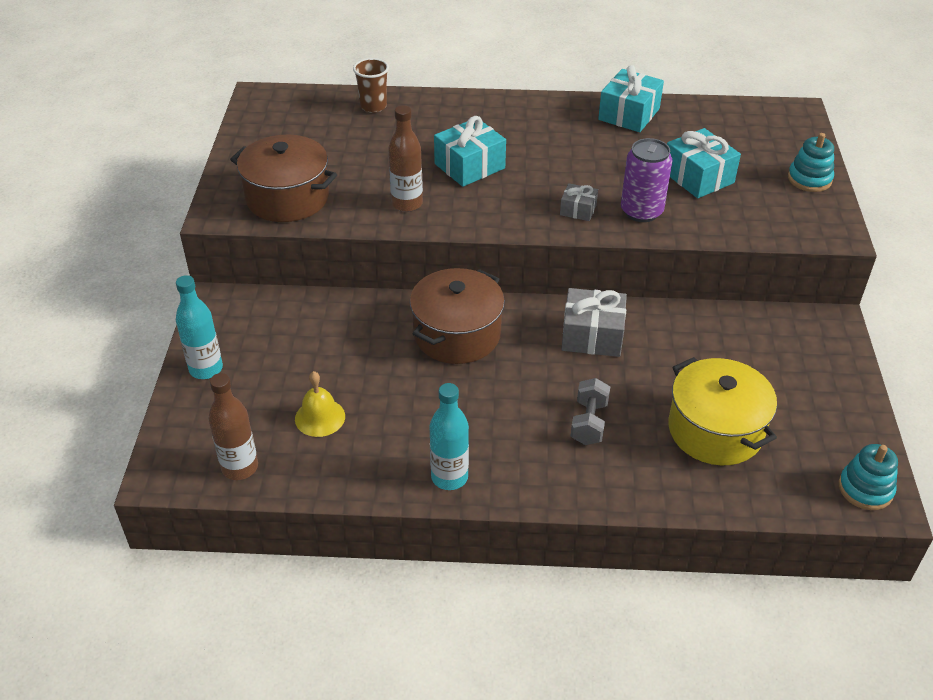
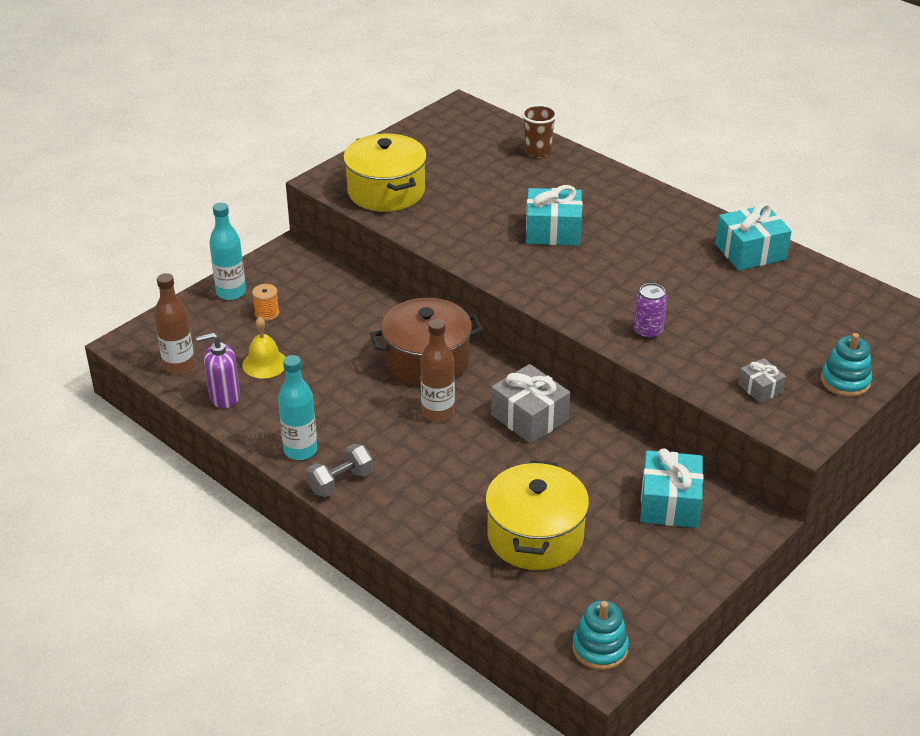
camera: 40 degrees right, 5 degrees down
brown pot [230,135,337,222] -> yellow pot [343,133,427,212]
brown bottle [388,105,423,212] -> brown bottle moved to [420,319,455,422]
grey gift [560,183,598,221] -> grey gift moved to [738,358,786,403]
grey dumbbell [571,378,610,445] -> grey dumbbell moved to [306,444,373,497]
purple can [621,138,672,222] -> purple can [634,283,667,339], size x0.66
turquoise gift [667,128,741,198] -> turquoise gift moved to [640,448,703,528]
none -> purple soap dispenser [196,333,240,409]
none -> orange spool [252,284,279,321]

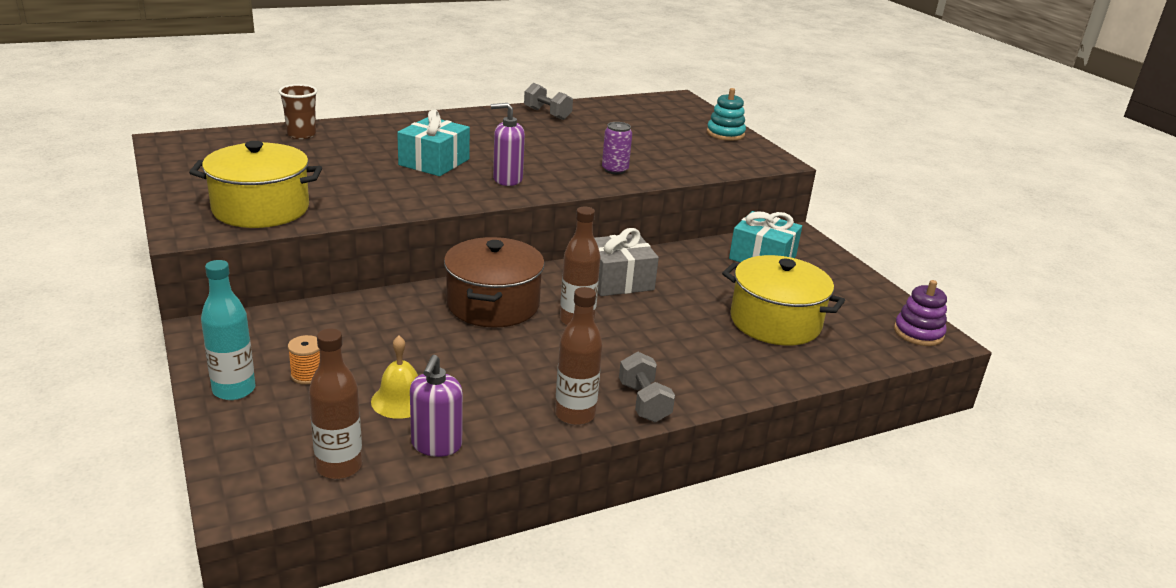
camera: 70 degrees left, 10 degrees down
turquoise bottle [278,355,317,460] -> brown bottle [555,287,603,425]
turquoise stacking toy [572,600,629,670] -> purple stacking toy [894,280,947,346]
turquoise gift [715,202,792,271] -> grey dumbbell [524,83,573,120]
grey gift [738,358,786,403] -> none
none -> purple soap dispenser [491,103,525,186]

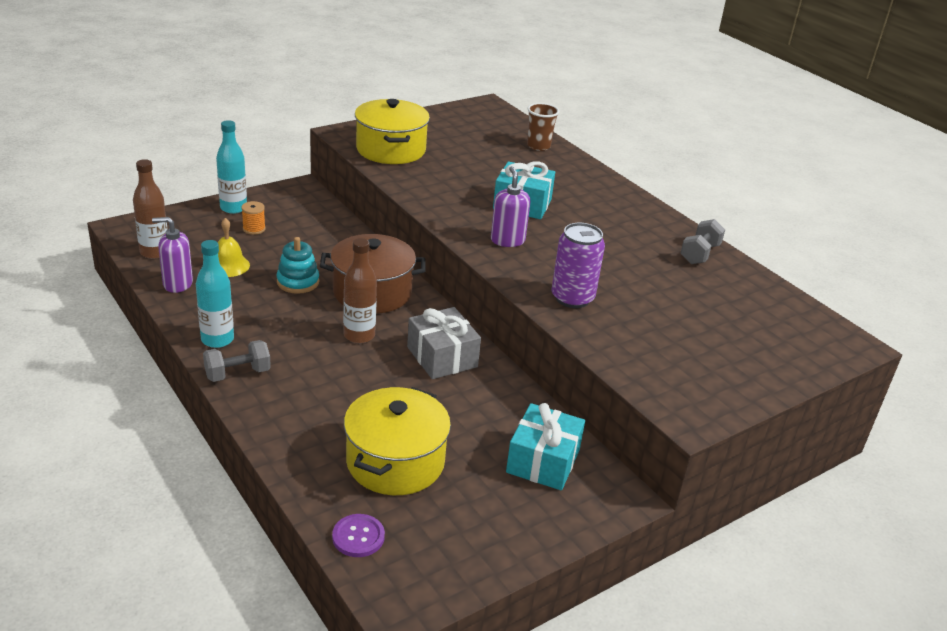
camera: 80 degrees right, 5 degrees up
brown bottle [555,287,603,425] -> turquoise bottle [196,240,234,348]
purple can [602,122,632,174] -> purple can [552,223,605,308], size x1.52
turquoise stacking toy [707,88,746,141] -> turquoise stacking toy moved to [276,237,319,294]
purple stacking toy [894,280,947,346] -> none
none -> purple button [332,514,385,557]

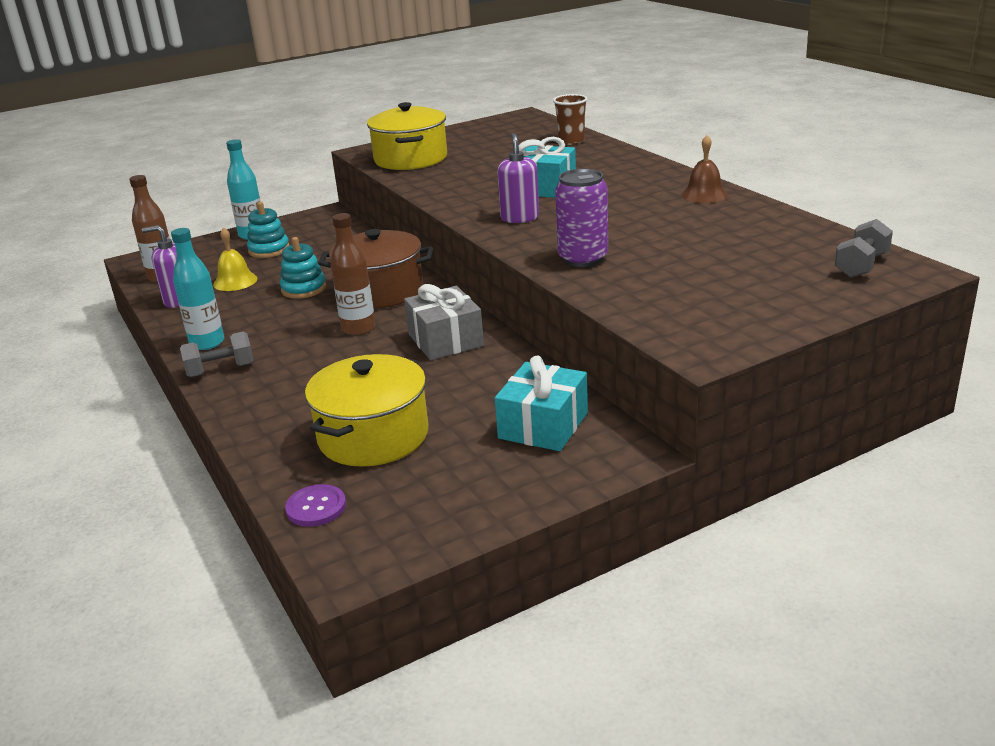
camera: 10 degrees right, 5 degrees down
orange spool [241,201,266,235] -> turquoise stacking toy [247,202,290,258]
grey dumbbell [680,219,725,264] -> grey dumbbell moved to [835,219,893,278]
none -> brown bell [681,135,728,203]

